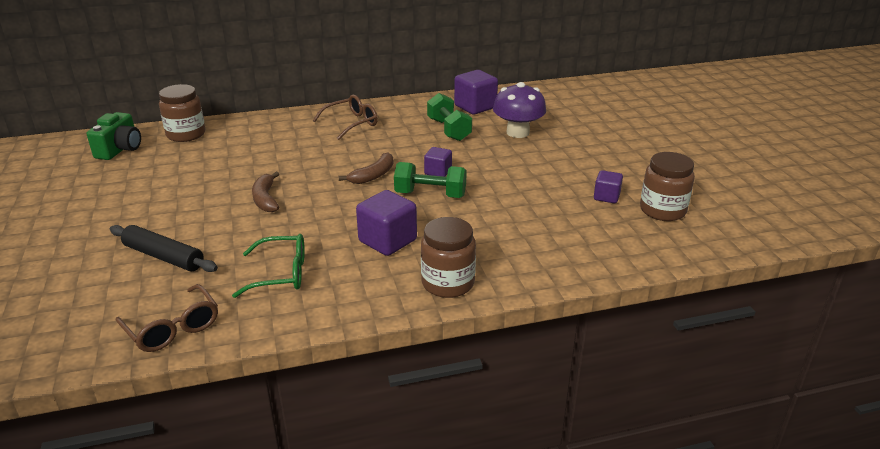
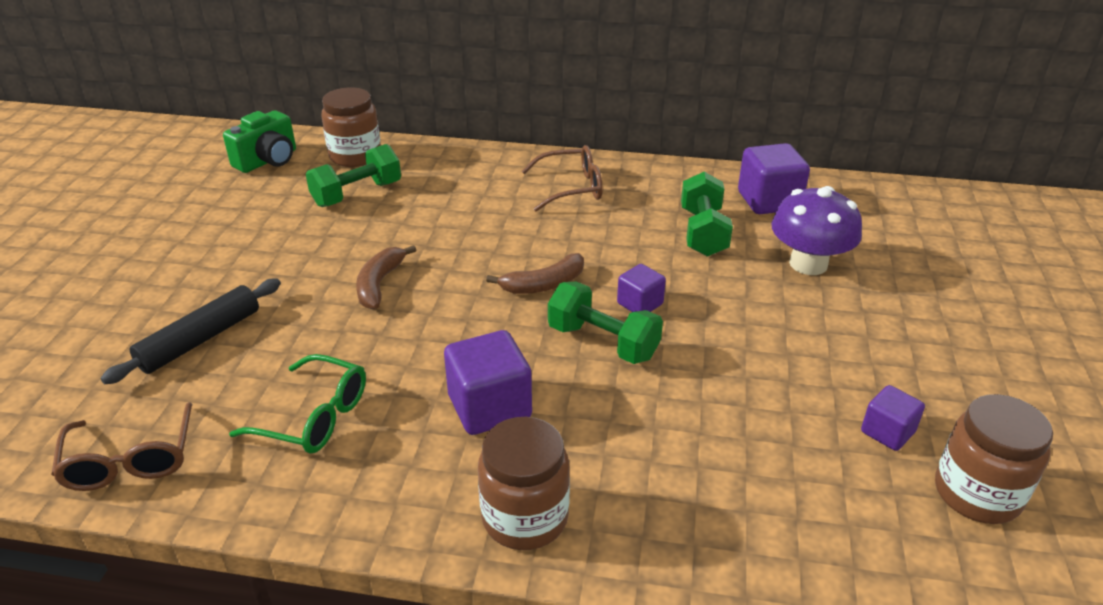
camera: 25 degrees right, 5 degrees up
black rolling pin [110,225,218,272] -> black rolling pin turned 75 degrees clockwise [101,279,281,384]
none -> green dumbbell [306,144,401,207]

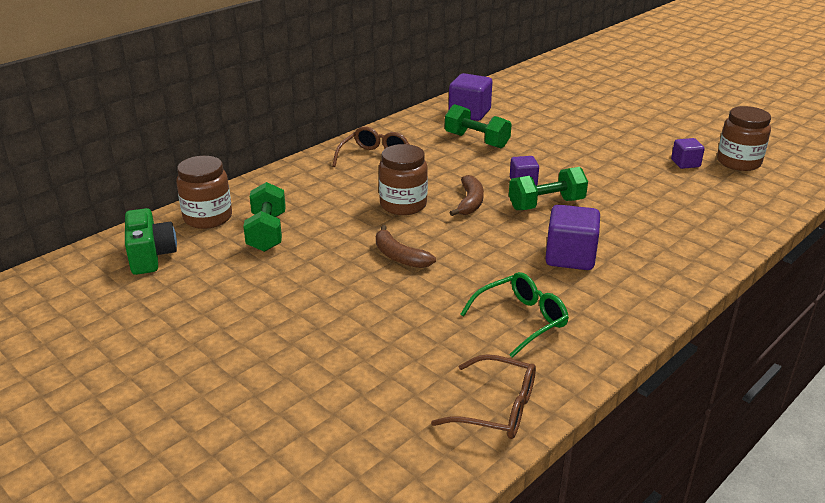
camera: 55 degrees left, 5 degrees down
black rolling pin [101,279,281,384] -> none
brown jar [478,417,570,550] -> brown jar moved to [379,144,428,215]
purple mushroom [771,186,862,275] -> none

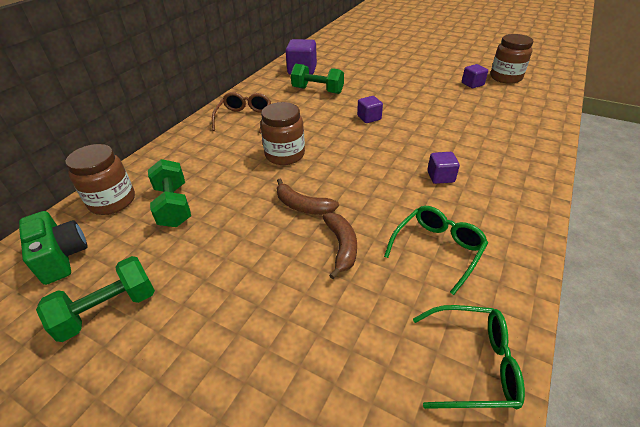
camera: 15 degrees left, 10 degrees up
brown glasses [431,354,536,439] -> green glasses [413,305,525,409]
brown banana [449,175,484,216] -> brown banana moved to [323,213,357,279]
green dumbbell [509,167,588,210] -> green dumbbell moved to [36,256,155,342]
purple cube [545,204,600,270] -> purple cube [427,152,460,184], size x0.58

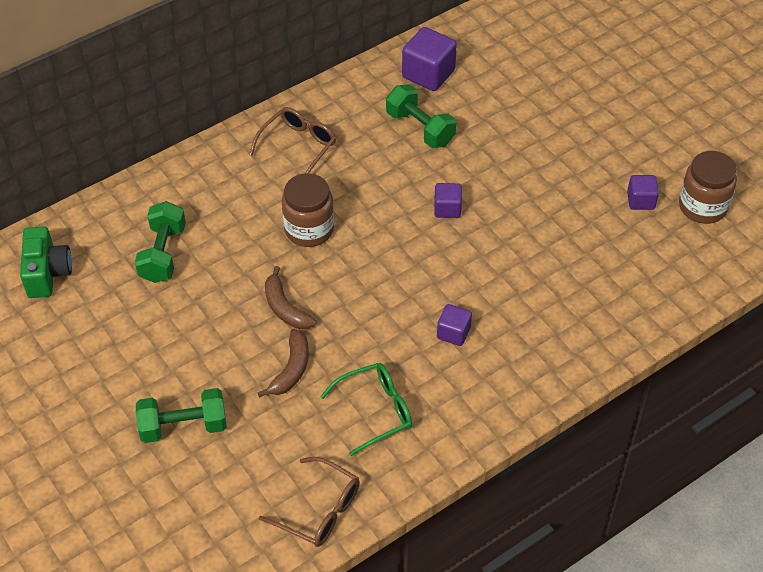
camera: 25 degrees right, 10 degrees up
green dumbbell [36,256,155,342] -> green dumbbell moved to [136,388,227,443]
brown jar [66,144,135,215] -> none
green glasses [413,305,525,409] -> brown glasses [259,457,360,547]

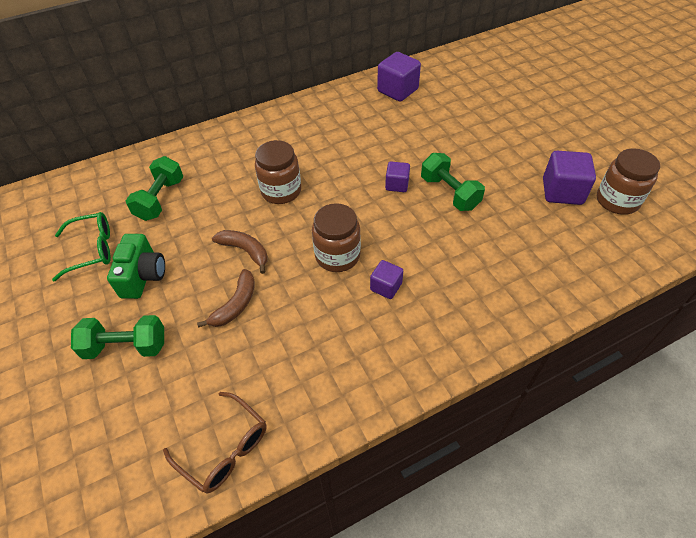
camera: 10 degrees right, 0 degrees up
green camera [20,226,72,298] -> green camera moved to [107,234,165,299]
brown glasses [249,107,336,173] -> none
brown banana [265,266,316,329] -> brown banana turned 150 degrees clockwise [212,230,267,274]
green glasses [320,363,412,456] -> green glasses moved to [52,212,111,281]
green dumbbell [386,84,456,148] -> green dumbbell moved to [421,153,485,211]
purple cube [627,175,659,210] -> purple cube [543,151,596,205], size x1.71
none -> brown jar [312,203,361,272]

